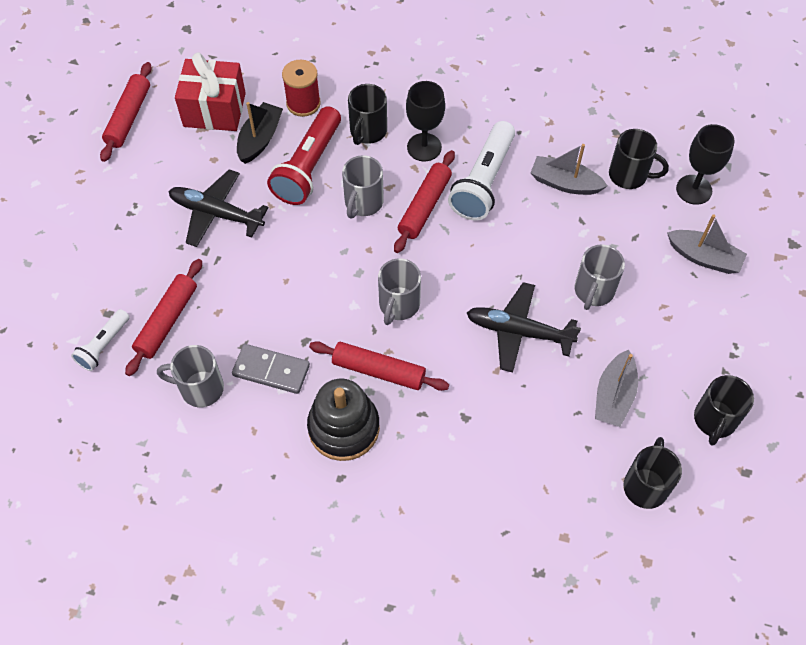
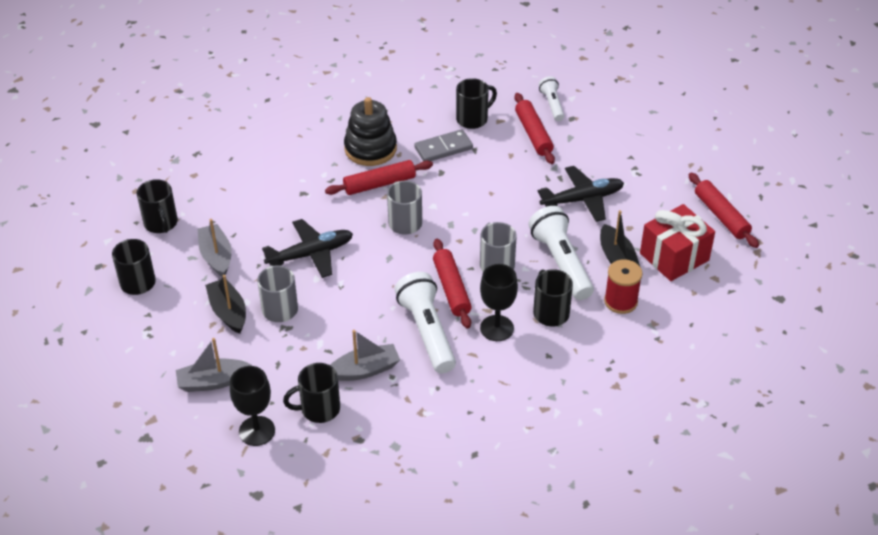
camera: 140 degrees right, 15 degrees down
grey mug [157,345,224,407] -> black mug [456,78,497,129]
red flashlight [267,106,341,205] -> white flashlight [528,206,594,300]
none -> black boat [205,275,246,334]

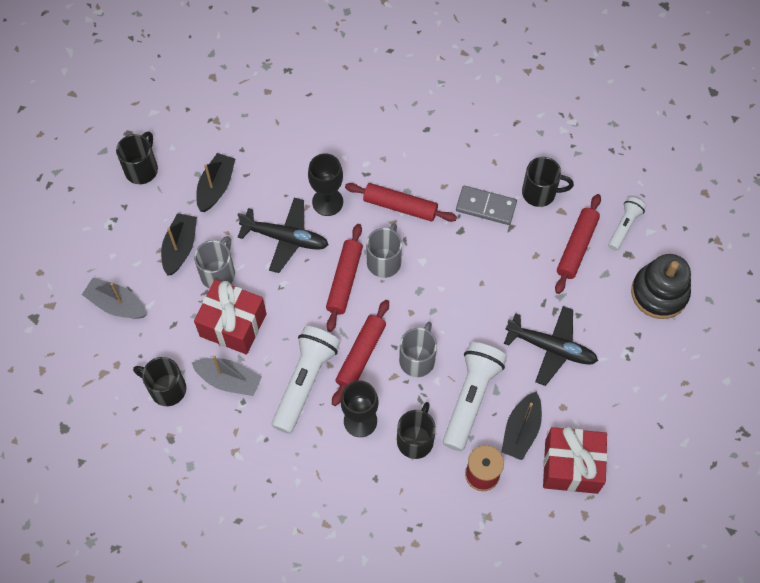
camera: 40 degrees right, 20 degrees up
black mug [137,179,178,233] -> none
grey boat [198,219,232,277] -> black boat [196,153,235,212]
black goblet [230,366,275,446] -> black goblet moved to [308,153,343,216]
black stacking toy [344,97,397,166] -> black stacking toy moved to [631,254,691,319]
red rolling pin [689,173,759,248] -> red rolling pin moved to [326,224,363,332]
none -> red gift [194,279,267,355]

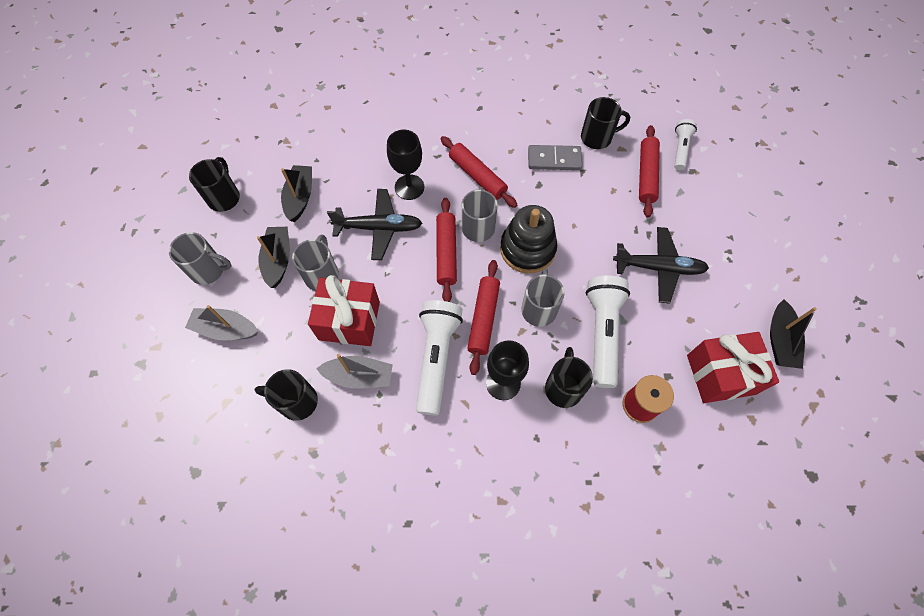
camera: 15 degrees left, 0 degrees up
red rolling pin [345,183,457,222] -> red rolling pin turned 45 degrees clockwise [440,136,517,208]
black boat [501,391,542,460] -> black boat moved to [770,299,817,369]
black stacking toy [631,254,691,319] -> black stacking toy moved to [500,205,557,273]
none -> grey mug [169,232,232,285]

